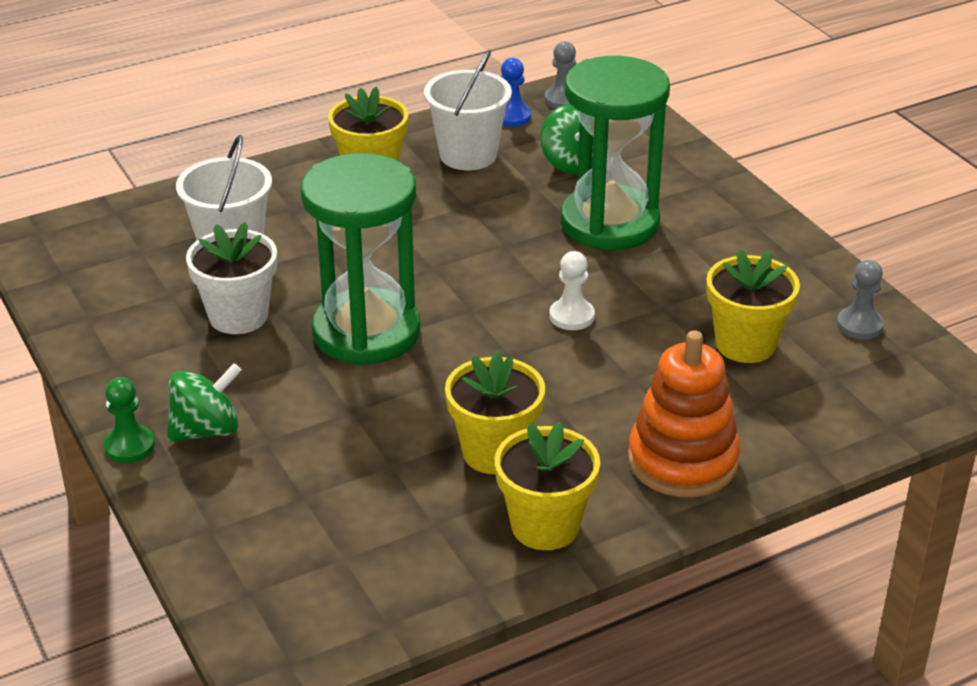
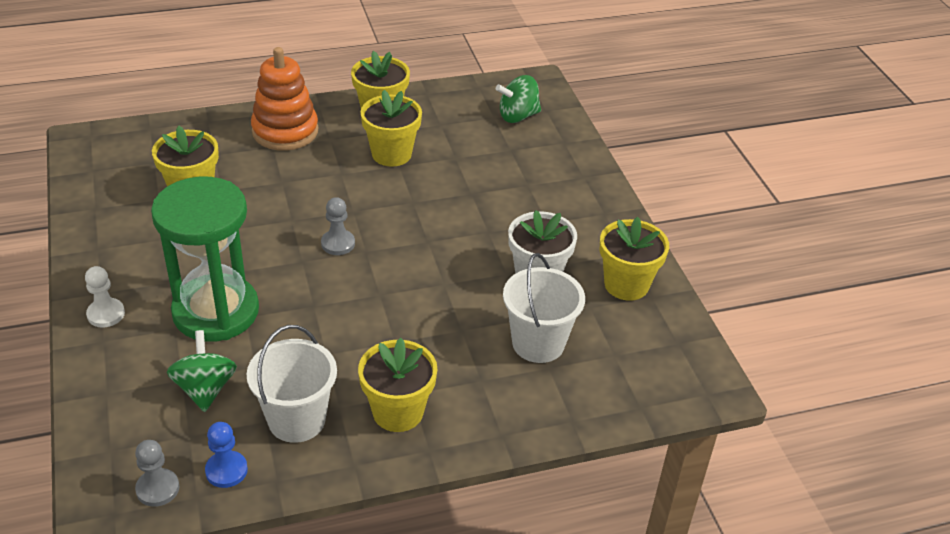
camera: 170 degrees left, 5 degrees up
green pawn [104,377,155,463] -> none
green spinning top [167,363,242,442] -> green spinning top moved to [496,75,541,123]
green hourglass [301,153,420,365] -> none
white pawn [549,251,595,330] -> white pawn moved to [85,266,125,328]
grey pawn [837,260,884,339] -> grey pawn moved to [321,197,355,255]
none -> yellow flower pot [600,217,669,301]

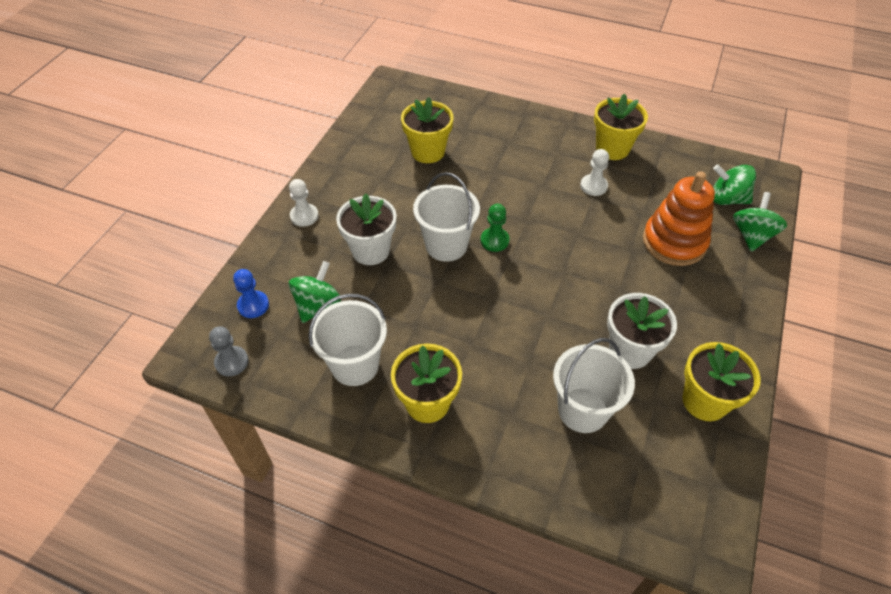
camera: 40 degrees right, 10 degrees up
green hourglass [151,177,259,342] -> white flower pot [336,193,397,265]
blue pawn [205,422,248,488] -> blue pawn moved to [233,269,269,318]
orange stacking toy [251,47,318,151] -> orange stacking toy moved to [643,171,715,266]
grey pawn [321,197,355,255] -> green pawn [481,204,510,252]
yellow flower pot [361,90,422,167] -> white pawn [580,149,609,196]
none -> white bucket [413,172,480,262]
none -> green spinning top [733,192,787,252]

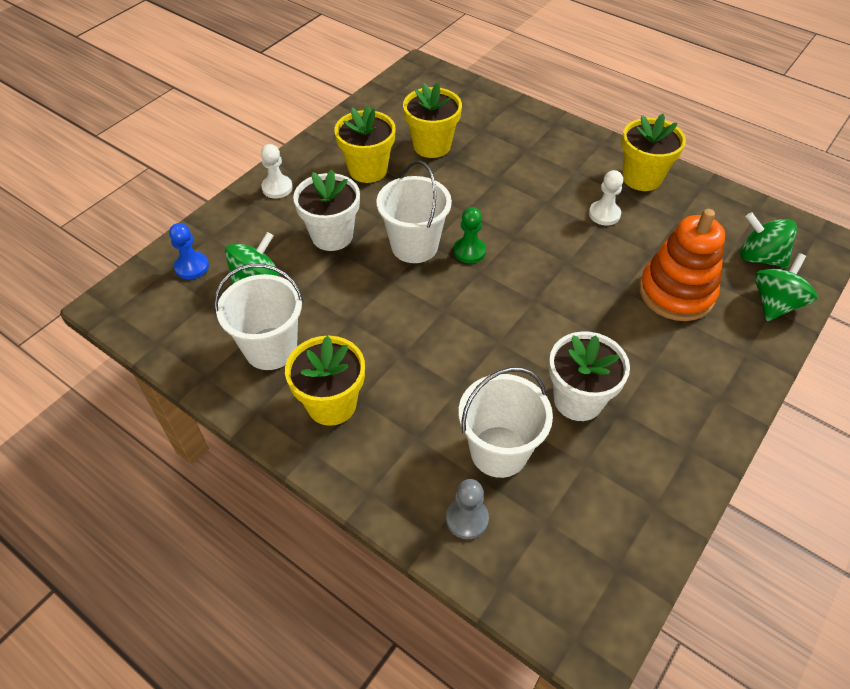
camera: 15 degrees right, 0 degrees up
grey pawn [209,326,249,377] -> grey pawn moved to [446,479,489,539]
yellow flower pot [682,342,761,421] -> yellow flower pot moved to [334,105,396,183]

